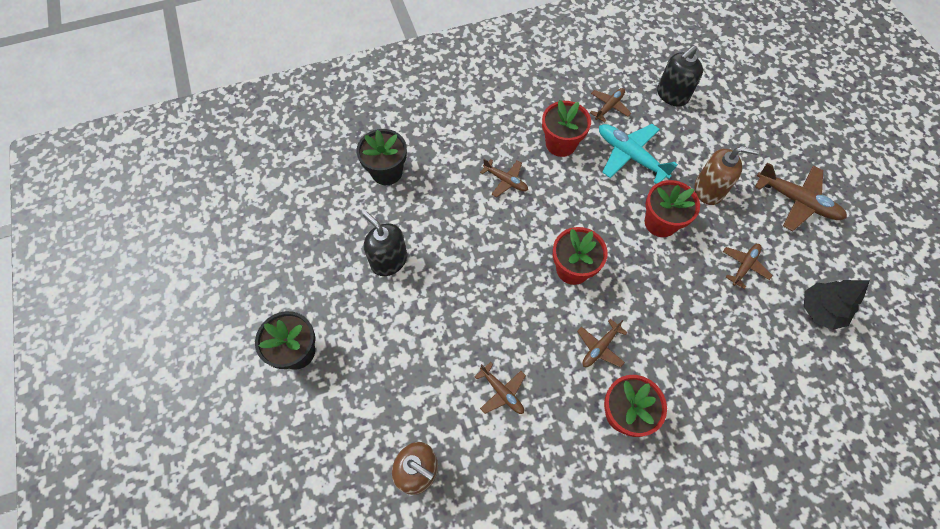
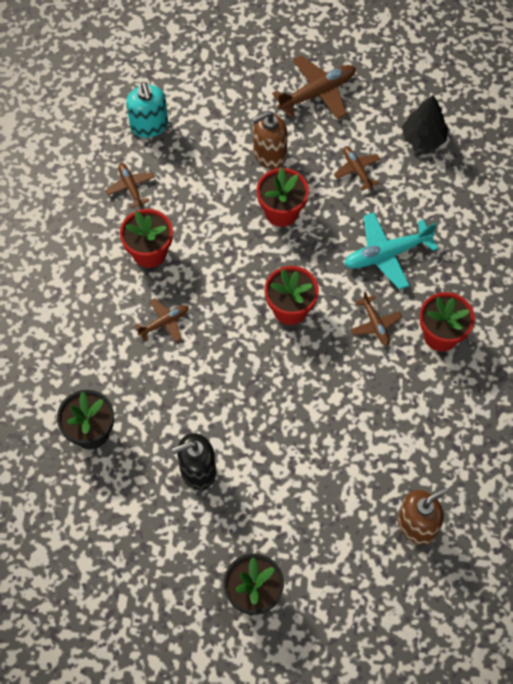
camera: 65 degrees left, 0 degrees up
brown plane [474,362,526,414] -> none
turquoise plane [599,124,678,184] -> turquoise plane moved to [344,212,438,290]
black soap dispenser [657,46,703,106] -> turquoise soap dispenser [126,82,168,138]
brown soap dispenser [695,146,759,205] -> brown soap dispenser turned 150 degrees counterclockwise [252,111,288,169]

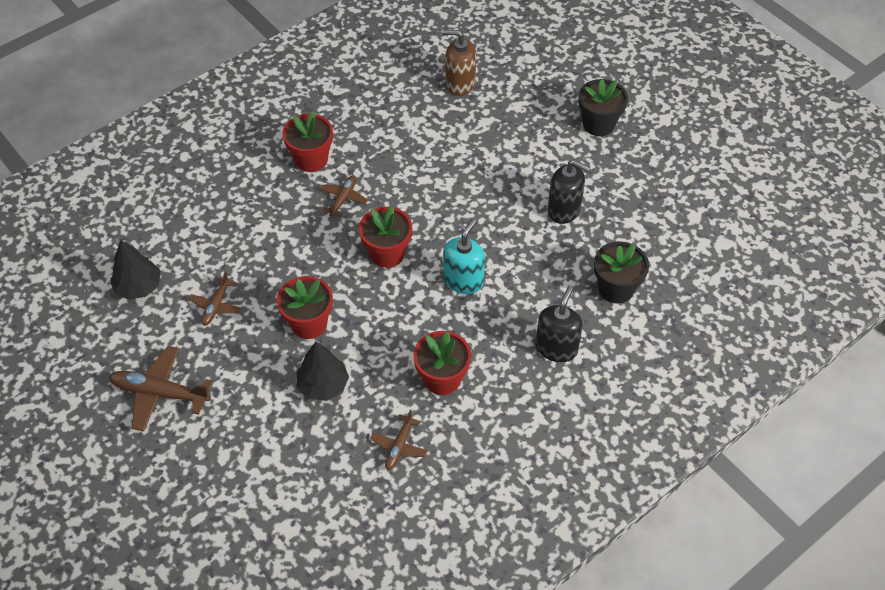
camera: 135 degrees left, 10 degrees down
turquoise soap dispenser [126,82,168,138] -> turquoise soap dispenser moved to [443,219,485,294]
brown plane [135,298,189,342] -> none
brown soap dispenser [252,111,288,169] -> none
turquoise plane [344,212,438,290] -> none
none -> black tree [297,342,349,401]
none -> black soap dispenser [536,286,583,362]

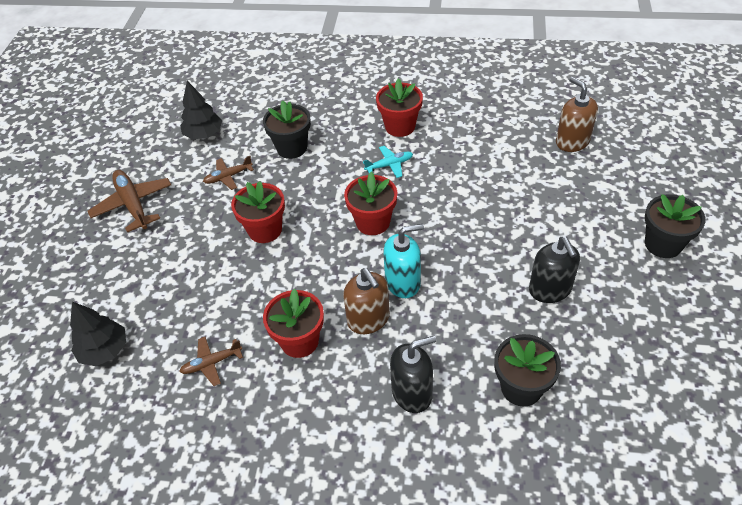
camera: 50 degrees right, 5 degrees down
black tree [297,342,349,401] -> black tree moved to [70,302,126,366]
brown plane [320,175,368,217] -> turquoise plane [363,146,413,178]
none -> black flower pot [263,100,311,159]
none -> brown soap dispenser [343,268,390,334]

